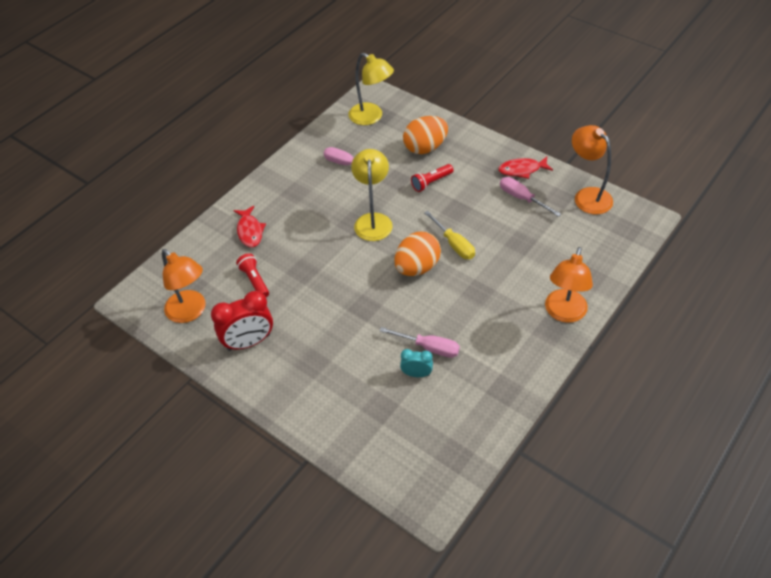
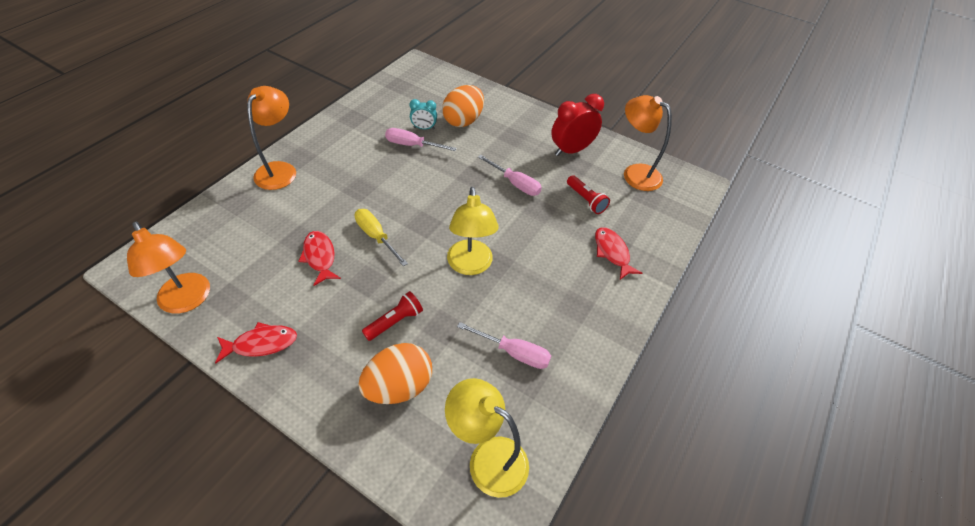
camera: 170 degrees right, 0 degrees up
orange egg [394,231,441,276] -> orange egg moved to [442,85,484,127]
pink screwdriver [500,177,561,217] -> pink screwdriver moved to [478,155,542,196]
none -> red fish [298,231,341,286]

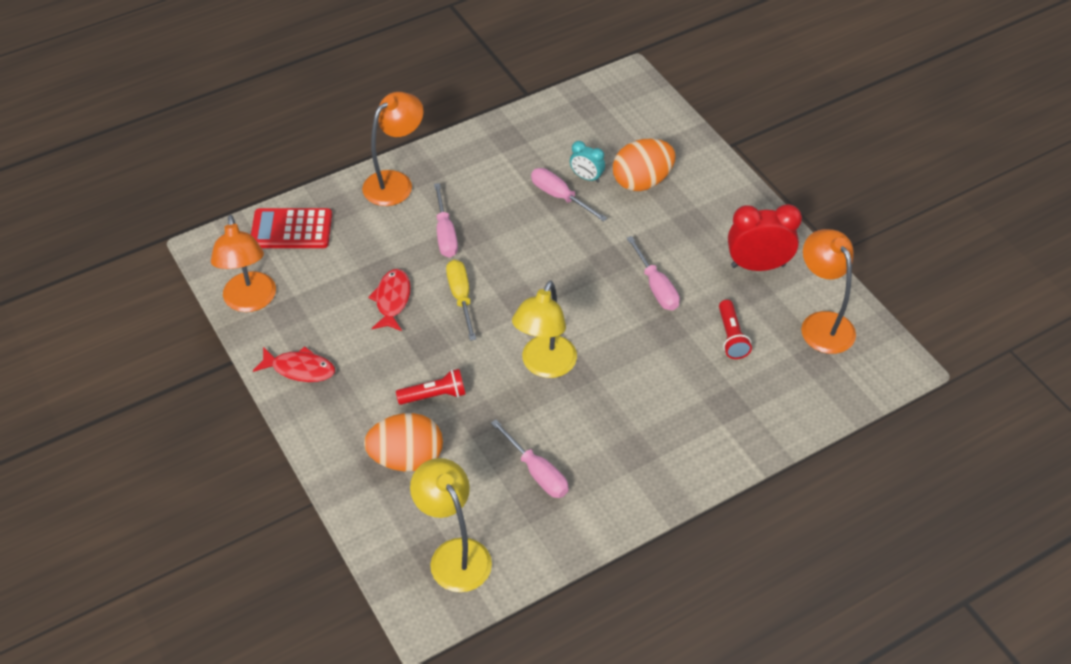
camera: 30 degrees right, 0 degrees up
red fish [595,227,642,280] -> none
none -> red calculator [251,208,332,248]
none -> pink screwdriver [434,183,458,257]

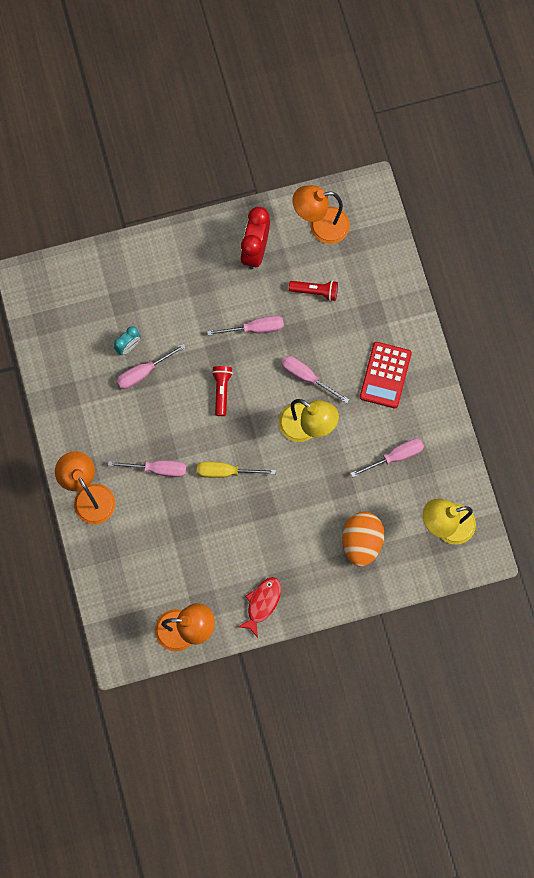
camera: 75 degrees left, 25 degrees up
red calculator [251,208,332,248] -> red calculator moved to [360,342,412,408]
red fish [368,269,411,331] -> none
red flashlight [396,369,466,405] -> red flashlight moved to [212,366,233,416]
orange egg [613,139,675,191] -> none
none -> pink screwdriver [281,356,349,403]

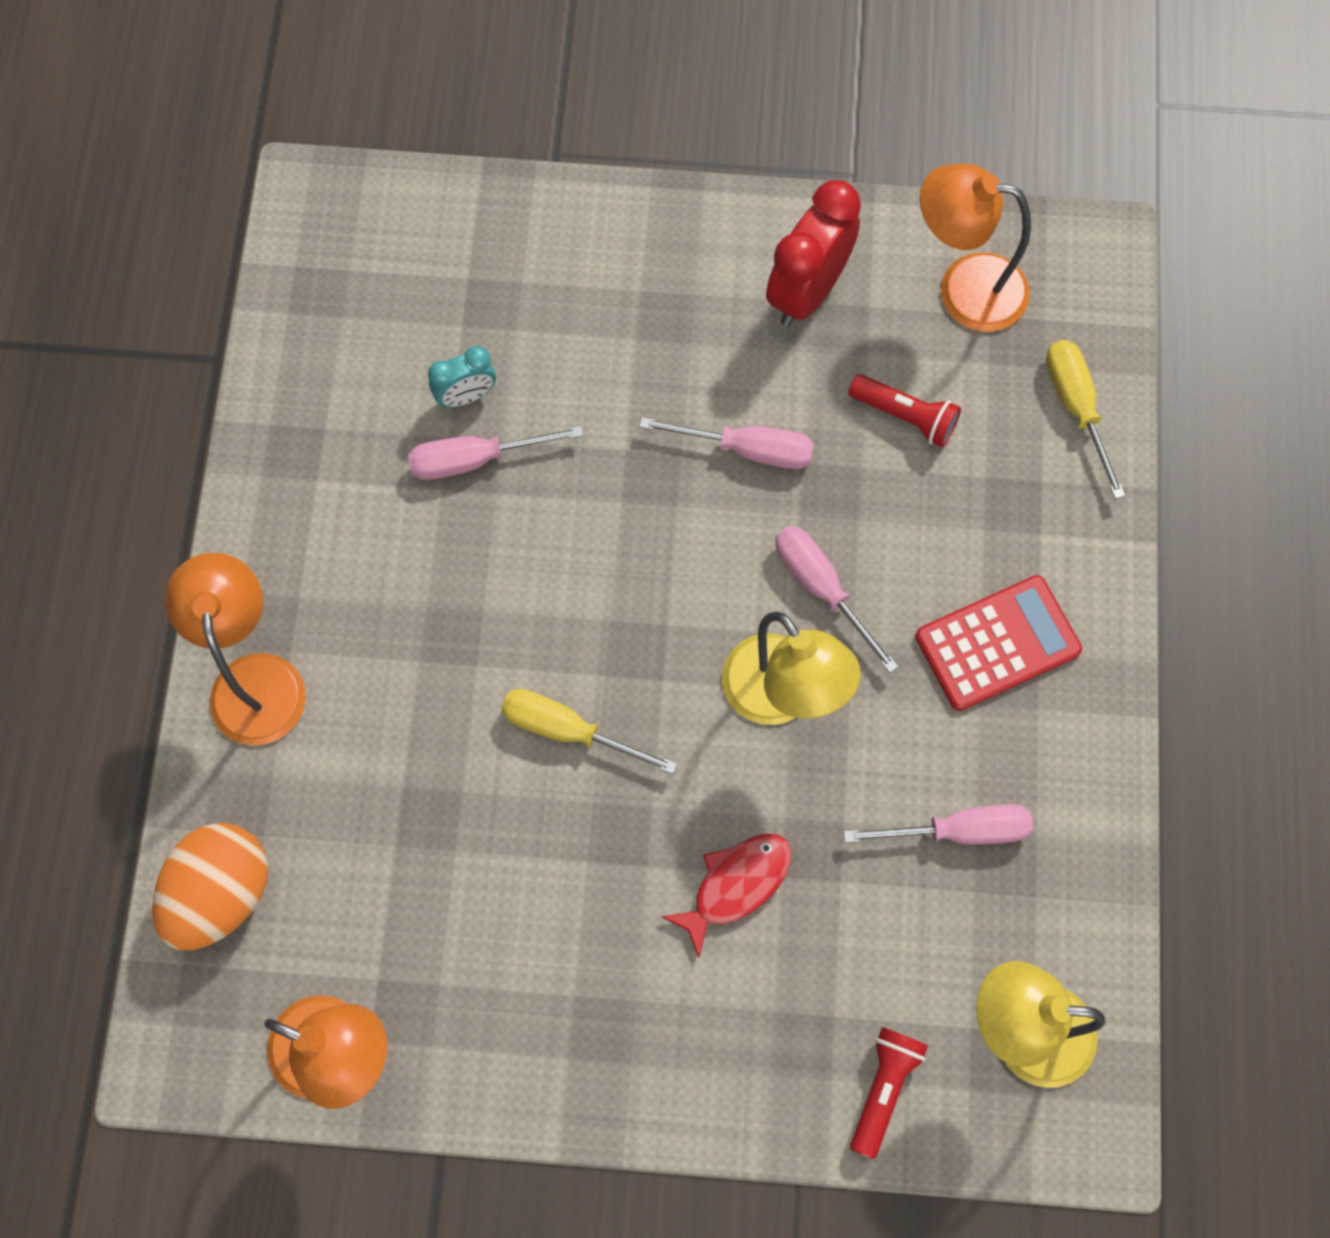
camera: 20 degrees right, 5 degrees down
pink screwdriver [108,460,187,477] -> none
red flashlight [212,366,233,416] -> red flashlight moved to [850,1027,928,1159]
red fish [238,577,281,637] -> red fish moved to [661,834,791,957]
orange egg [342,512,385,567] -> orange egg moved to [152,823,268,950]
red calculator [360,342,412,408] -> red calculator turned 150 degrees counterclockwise [915,575,1082,711]
none -> yellow screwdriver [1046,340,1125,499]

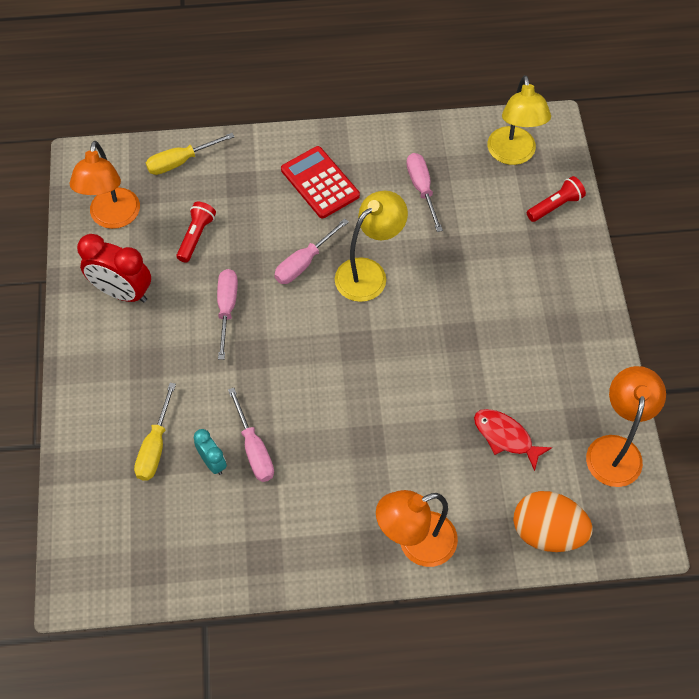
camera: 100 degrees left, 10 degrees down
yellow screwdriver [501,689,678,774] -> yellow screwdriver moved to [134,383,176,481]
red fish [661,834,791,957] -> red fish moved to [474,409,552,471]
red flashlight [850,1027,928,1159] -> red flashlight turned 135 degrees clockwise [527,176,586,222]

